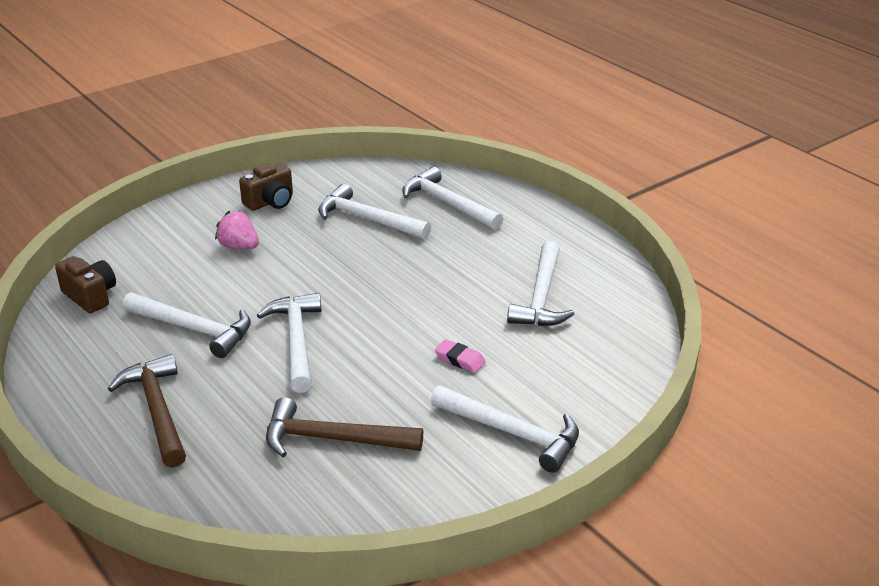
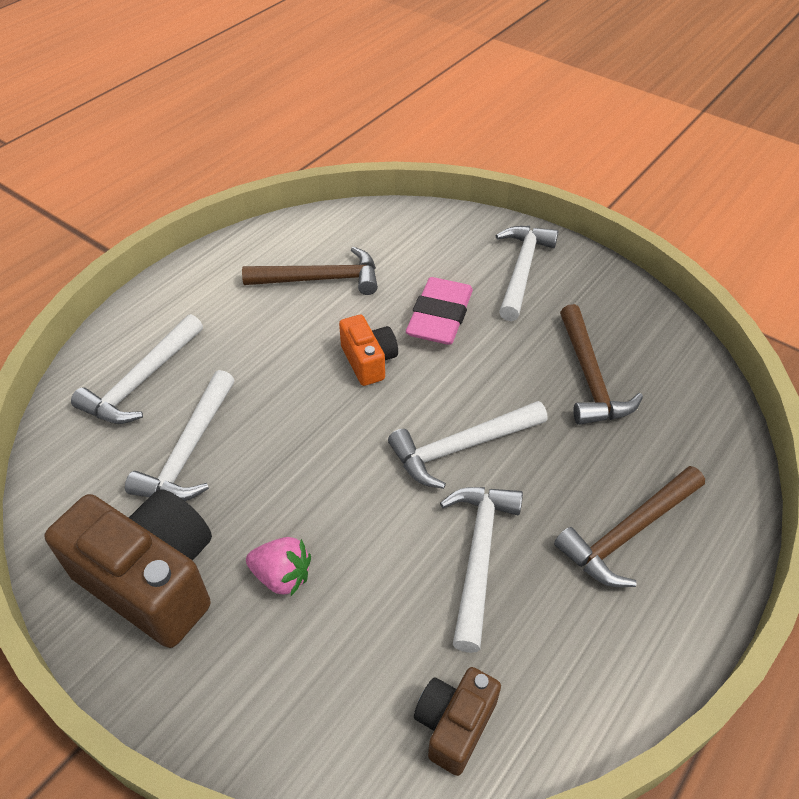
camera: 105 degrees left, 15 degrees up
pink strawberry [215,211,259,249] -> pink strawberry turned 90 degrees counterclockwise [246,537,311,596]
brown camera [239,163,293,211] -> brown camera [44,489,212,648], size x1.87
pink eraser [435,339,486,373] -> pink eraser [406,277,473,345], size x2.09
white hammer [507,241,574,326] -> brown hammer [242,247,378,295]
none -> orange camera [339,315,398,386]

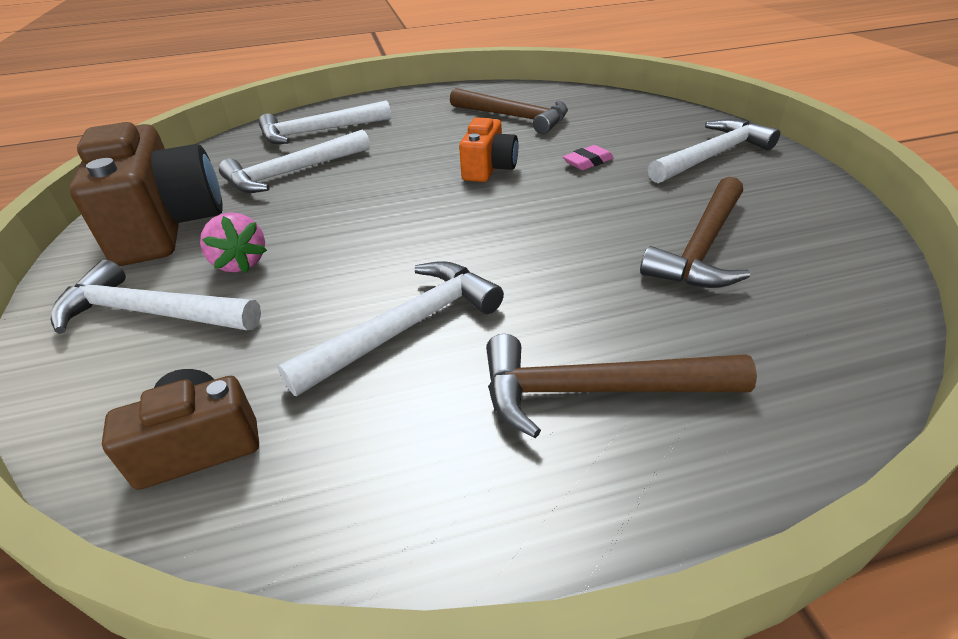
camera: 40 degrees right, 10 degrees down
white hammer [388,401,548,489] -> white hammer moved to [51,259,261,334]
pink eraser [406,277,473,345] -> pink eraser [563,145,614,170], size x0.48

